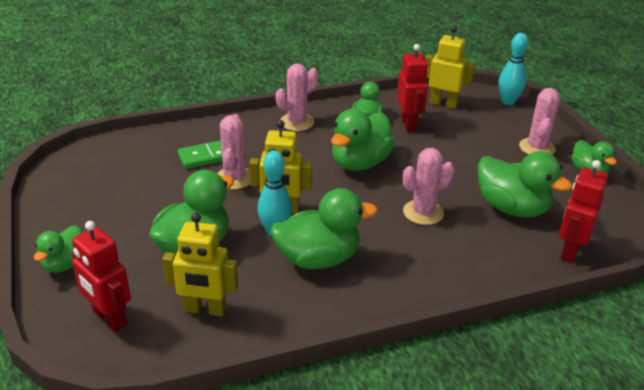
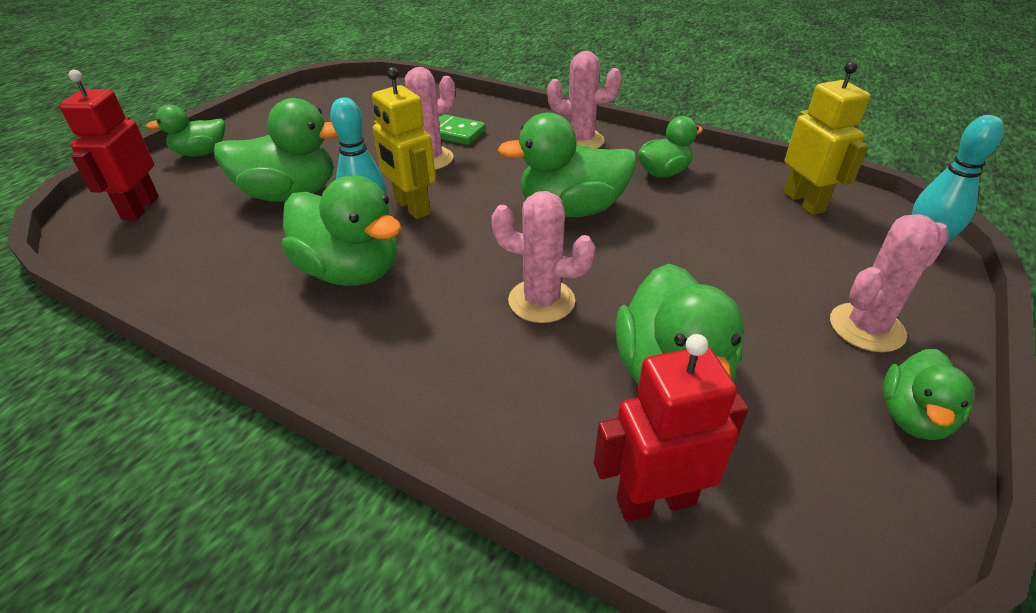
camera: 50 degrees right, 5 degrees up
yellow robot [162,213,238,316] -> none
red robot [397,44,428,132] -> none

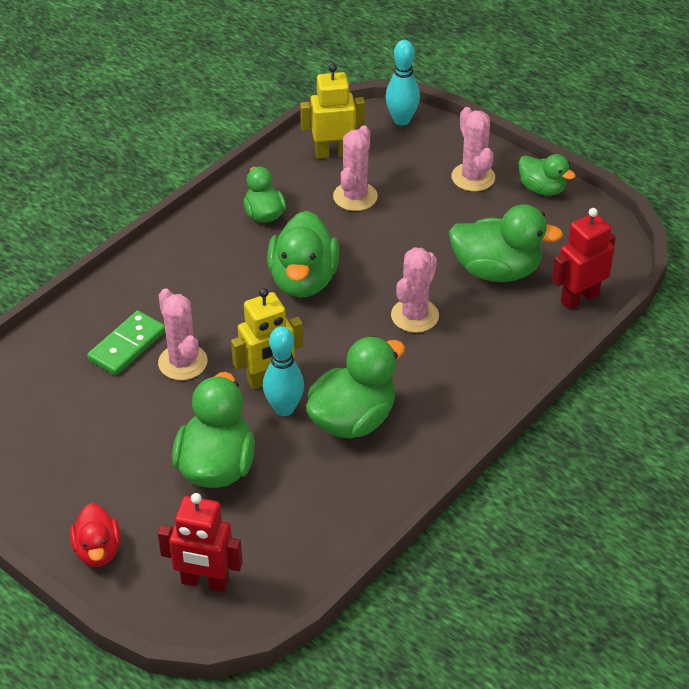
camera: 80 degrees left, 5 degrees up
green duck [146,105,225,157] -> red duck [70,503,121,567]
pink cactus [547,51,622,149] -> pink cactus moved to [333,126,378,211]
red robot [594,334,748,522] -> red robot turned 60 degrees clockwise [552,208,616,310]

